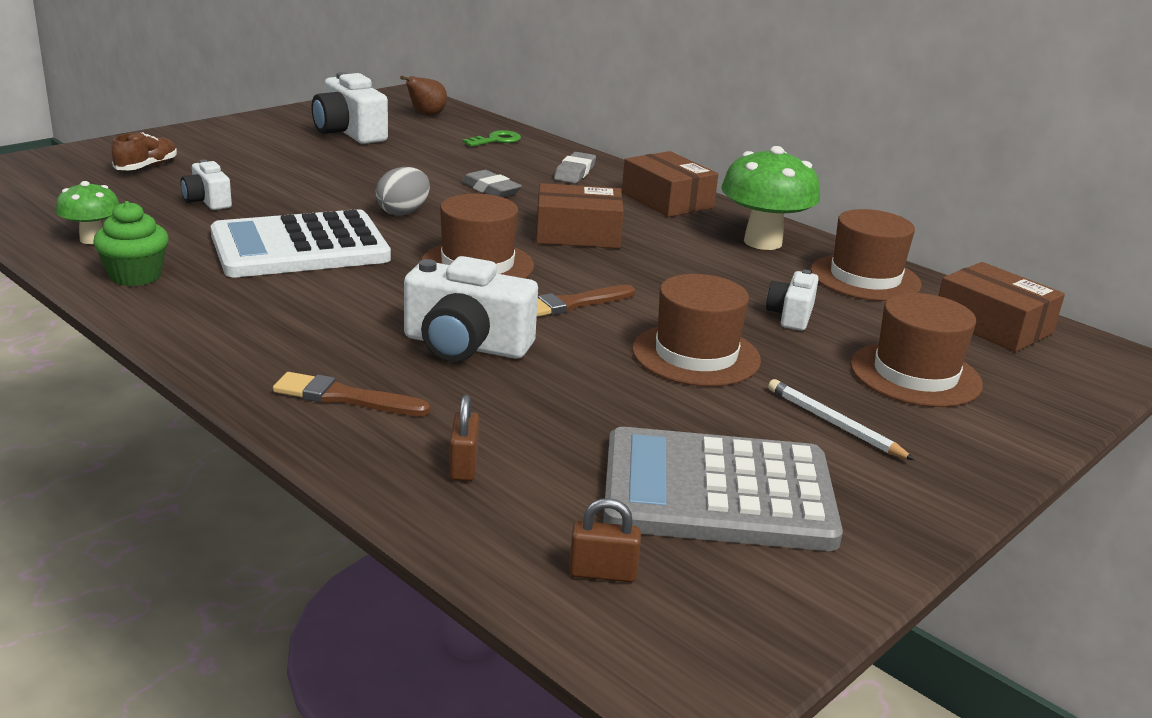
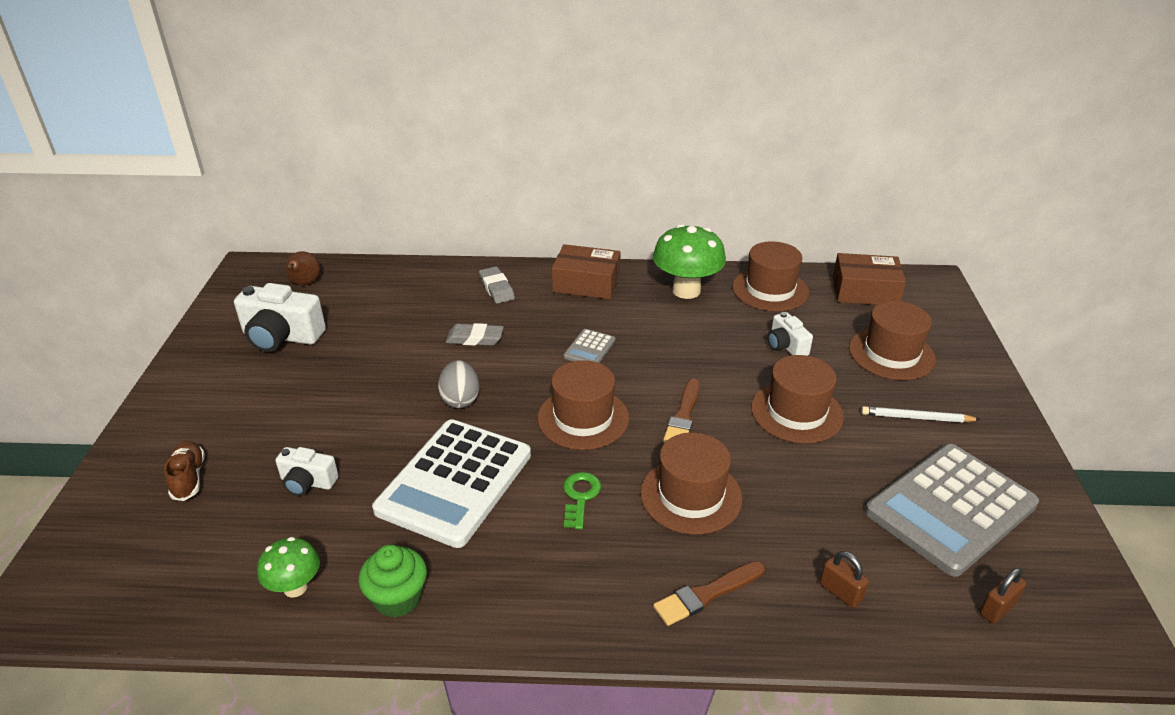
camera: 40 degrees left, 10 degrees up
white camera [404,256,538,362] -> brown hat [640,432,742,535]
green key [463,130,521,147] -> green key moved to [563,472,601,529]
brown box [536,183,624,248] -> grey calculator [564,329,615,363]

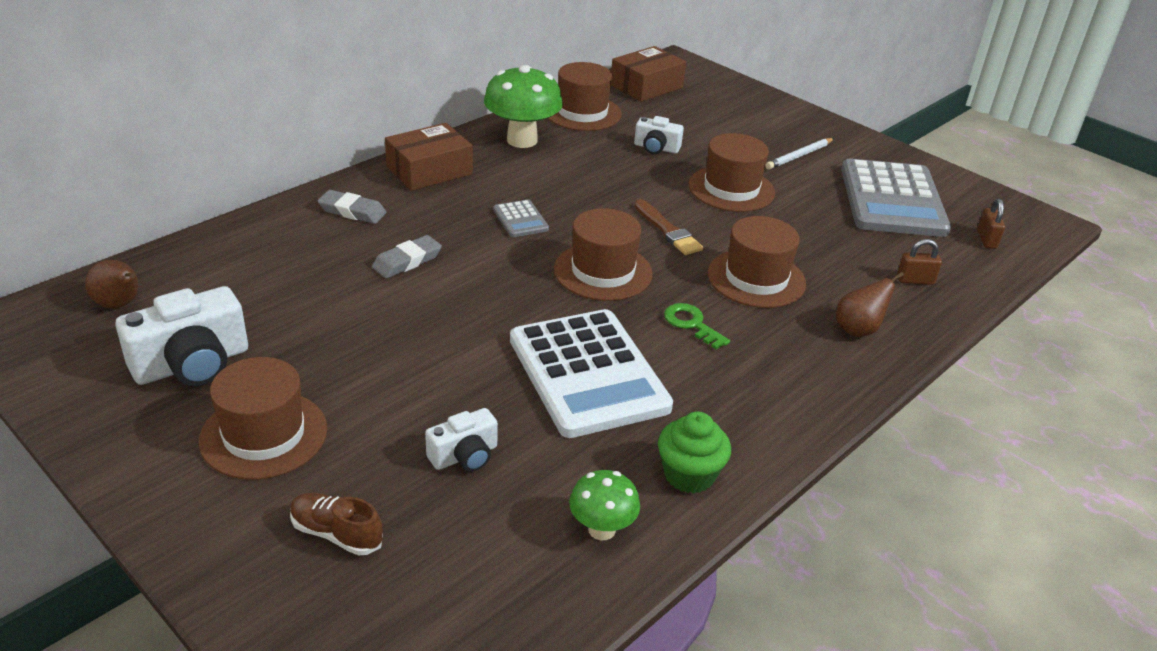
camera: 50 degrees left, 0 degrees up
grey egg [438,360,479,408] -> none
brown brush [653,561,765,626] -> brown pear [836,272,904,337]
brown hat [849,301,936,380] -> brown hat moved to [199,357,327,480]

